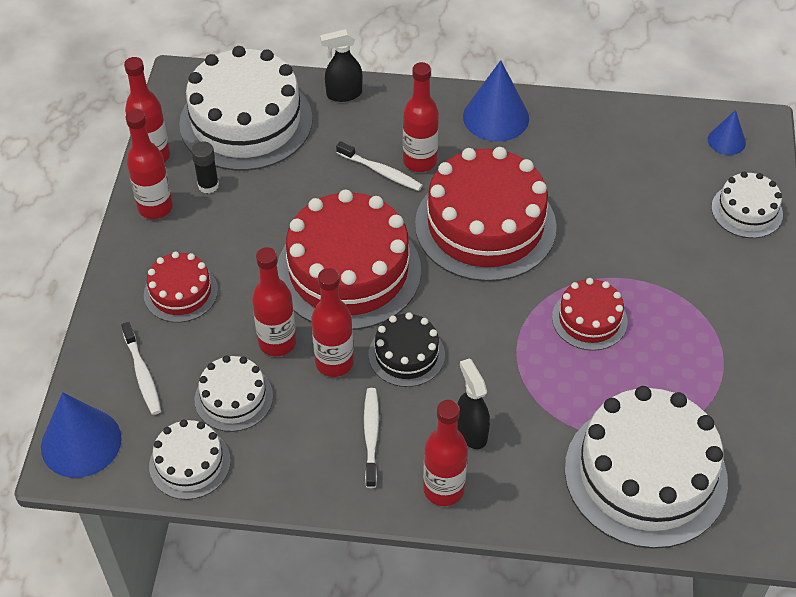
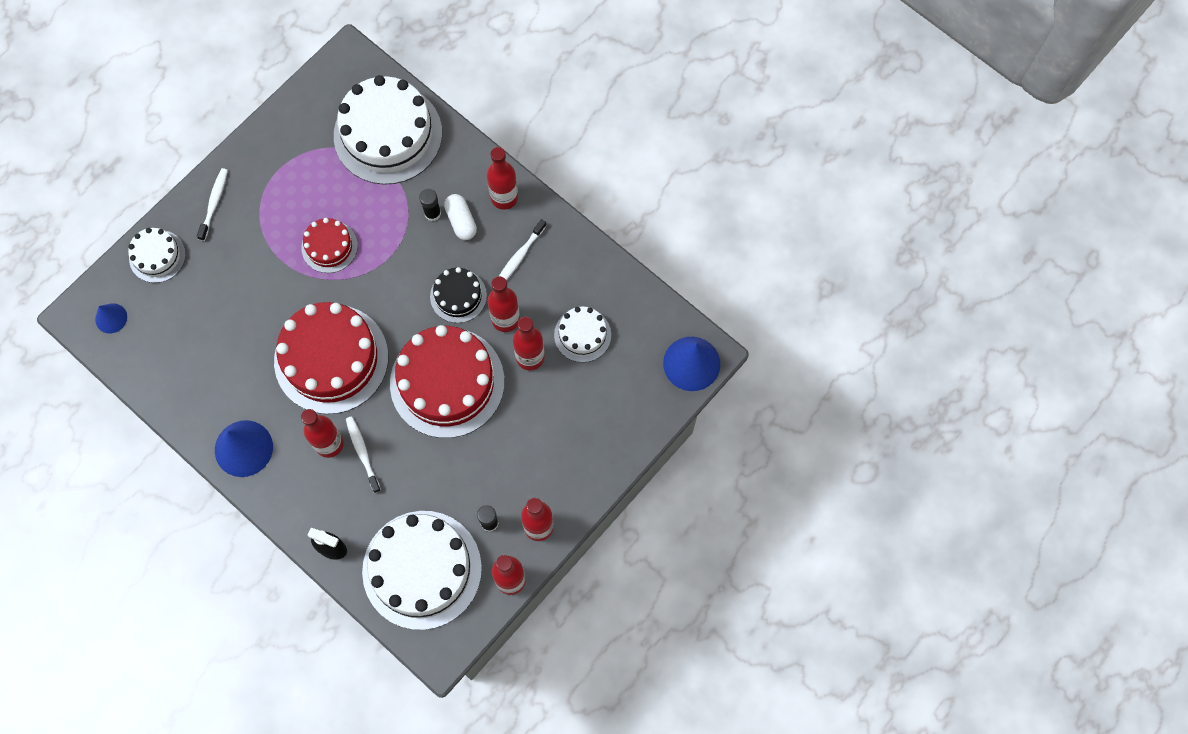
camera: 145 degrees left, 20 degrees up
white toothbrush [121,322,161,415] -> white toothbrush moved to [197,168,228,241]
red cake [144,252,218,323] -> none
white cake [149,420,231,500] -> none
black spray bottle [457,358,490,449] -> white capsule [444,194,477,240]
none -> black glue stick [419,189,441,221]

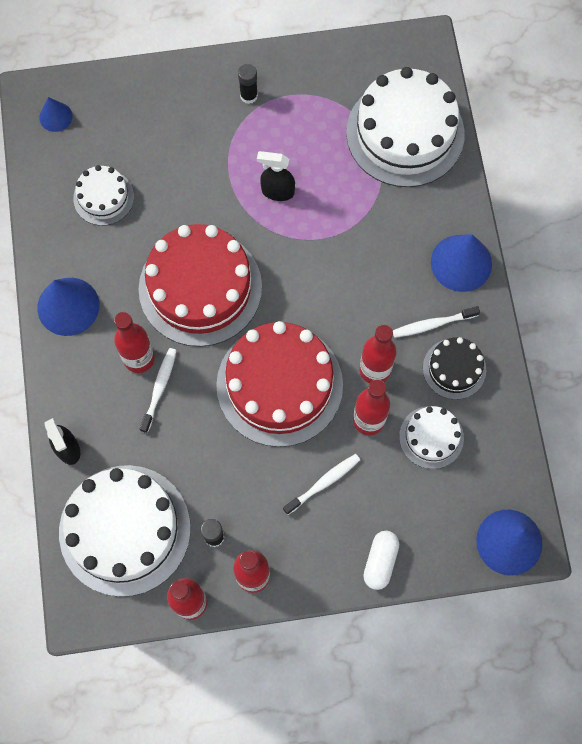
camera: 40 degrees right, 0 degrees up
white cake [128,228,186,283] -> white cake moved to [73,165,134,226]
white toothbrush [197,168,228,241] -> white toothbrush moved to [283,454,360,515]
red cake [301,218,358,273] -> black spray bottle [257,151,295,201]
black glue stick [419,189,441,221] -> black glue stick moved to [238,64,258,104]
black cake [430,267,487,323] -> black cake moved to [423,337,486,400]
white capsule [444,194,477,240] -> white capsule moved to [363,531,399,590]
red bottle [487,147,518,210] -> blue cone [431,234,492,292]

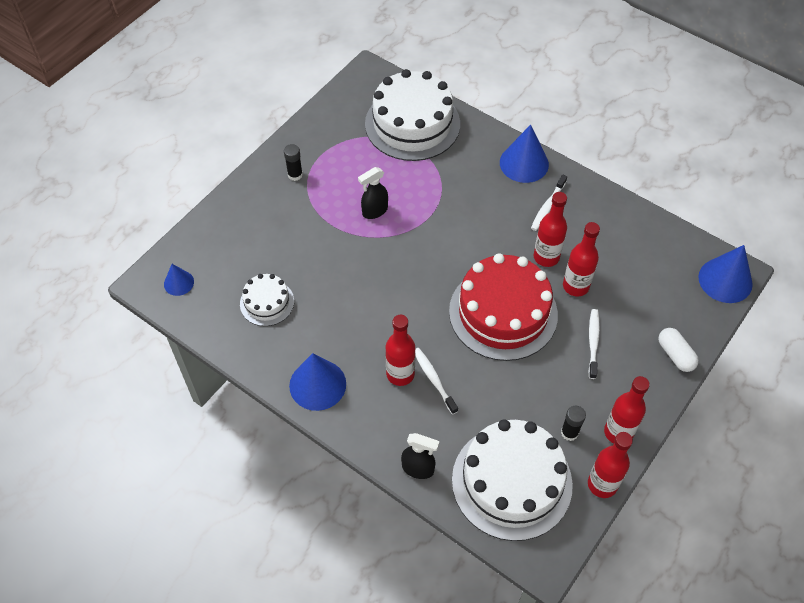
camera: 45 degrees left, 15 degrees down
red cake [139,224,262,347] -> none
white cake [399,406,464,469] -> none
black cake [423,337,486,400] -> none

